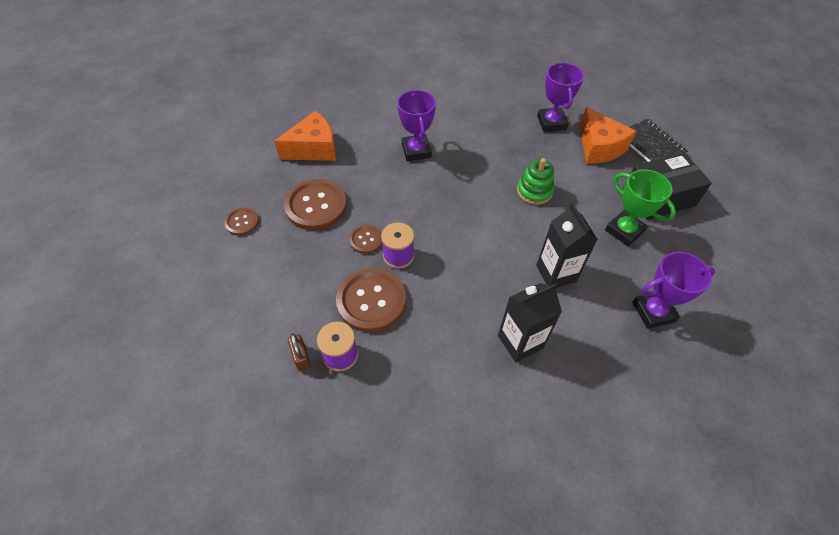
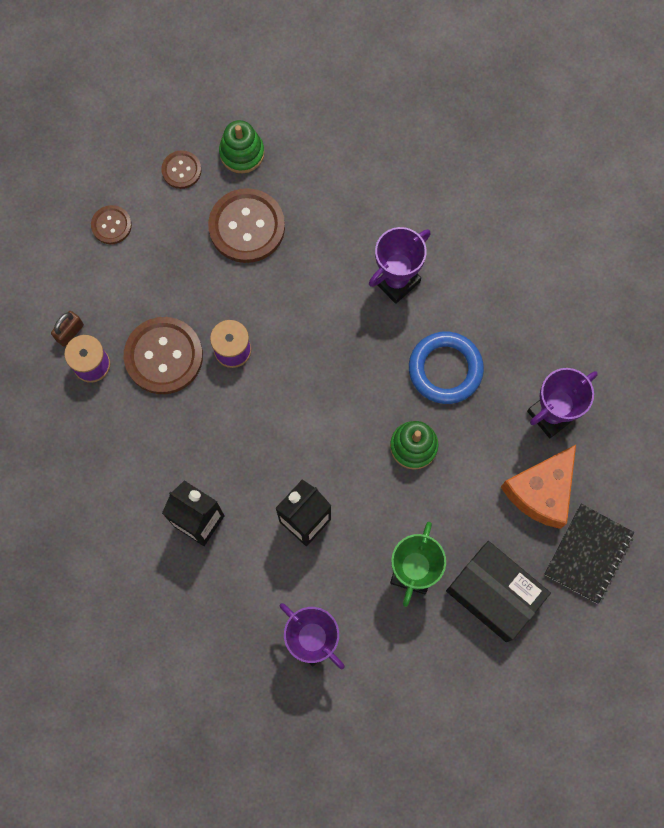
camera: 60 degrees right, 20 degrees up
orange cheese [274,111,336,161] -> none
brown button [349,225,382,254] -> brown button moved to [91,205,132,244]
none -> green stacking toy [219,120,264,174]
none -> blue ring [409,332,484,404]

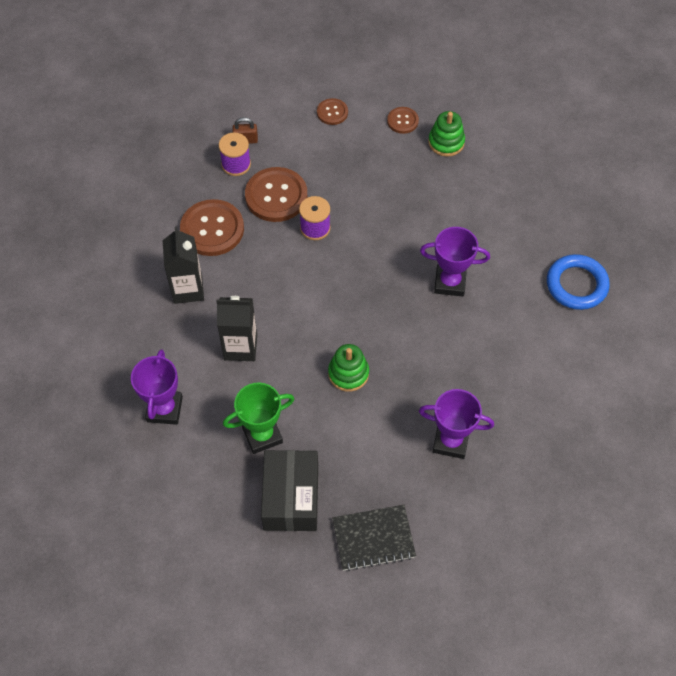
camera: 50 degrees right, 15 degrees down
brown button [208,188,285,263] -> brown button moved to [180,199,244,256]
blue ring [409,332,484,404] -> blue ring moved to [547,254,610,310]
orange cheese [501,445,576,529] -> none

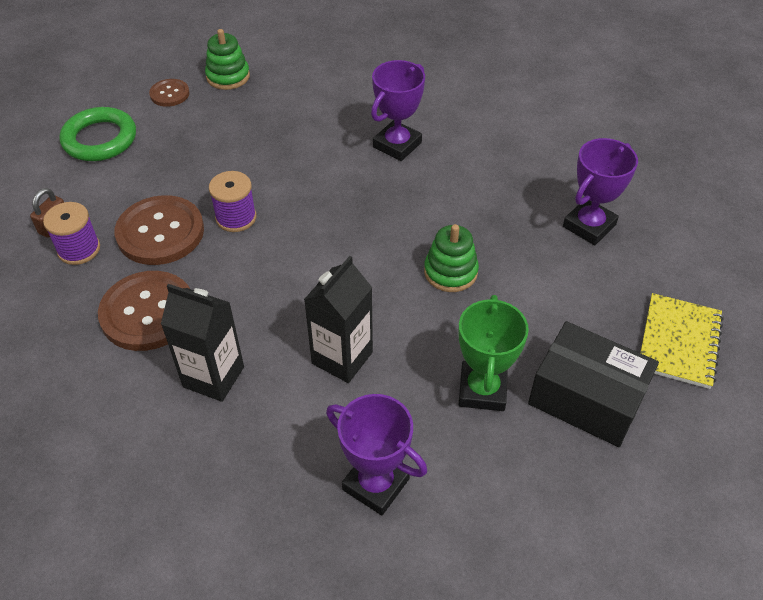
camera: 60 degrees left, 10 degrees down
brown button [317,98,348,125] -> green ring [59,107,136,161]
black notebook [332,505,416,571] -> yellow notebook [640,293,724,389]
blue ring [547,254,610,310] -> none

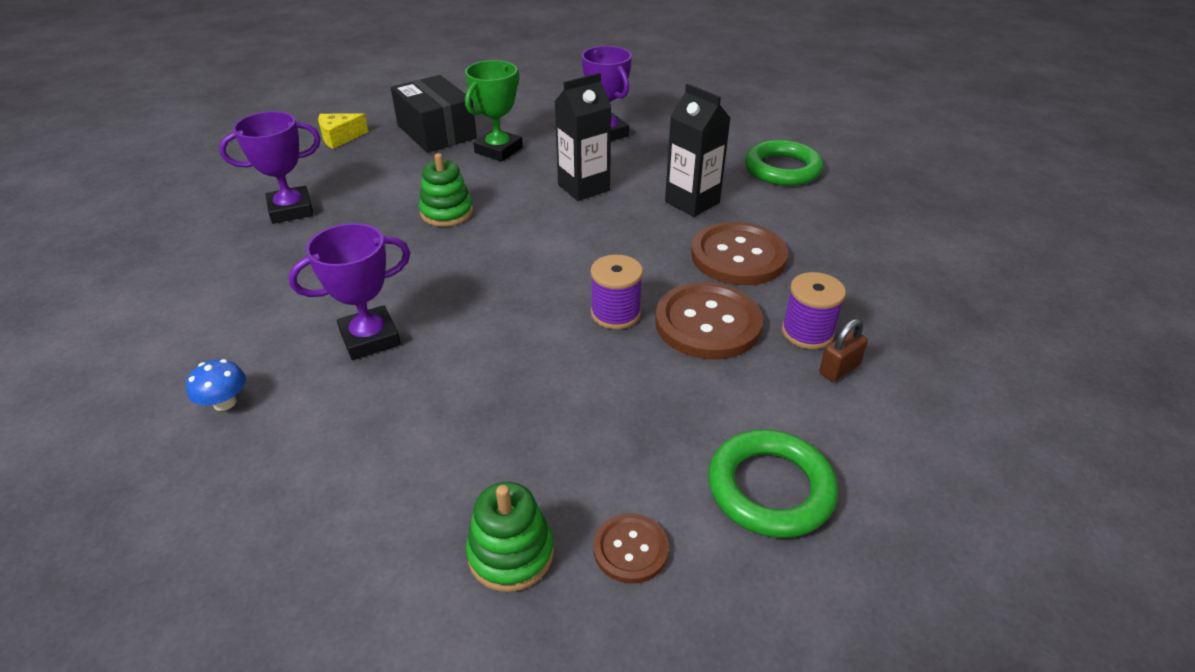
camera: 155 degrees left, 10 degrees down
yellow notebook [640,293,724,389] -> yellow cheese [318,113,369,149]
none -> blue mushroom [186,359,246,411]
none -> green ring [745,140,823,186]

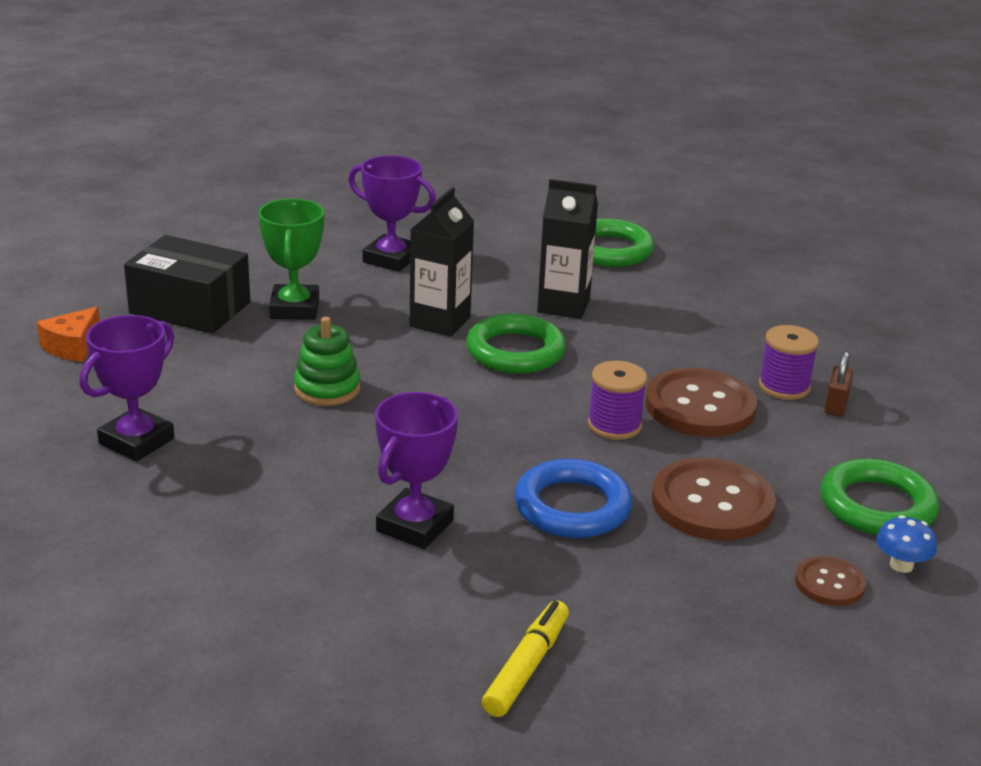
camera: 35 degrees left, 10 degrees down
blue mushroom [186,359,246,411] -> blue mushroom moved to [876,515,937,573]
yellow cheese [318,113,369,149] -> orange cheese [37,307,100,362]
green stacking toy [466,482,554,592] -> none
brown button [691,222,788,285] -> brown button moved to [652,457,776,541]
none -> green ring [466,313,566,374]
none -> yellow marker [482,600,569,717]
none -> blue ring [514,459,632,538]

